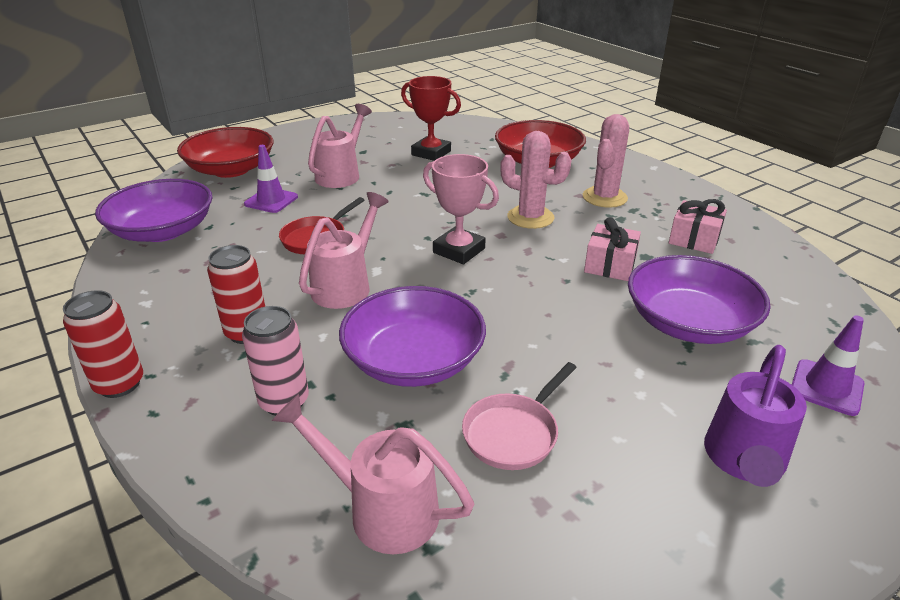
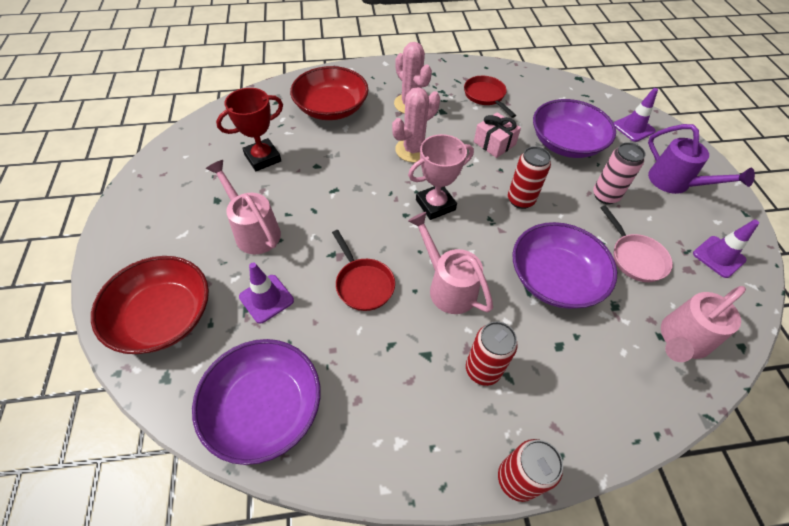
camera: 65 degrees left, 20 degrees up
pink can [242,306,309,416] -> pink can moved to [593,142,646,204]
pink gift [669,199,727,254] -> red pan [464,76,516,118]
none -> red can [508,146,551,209]
none -> purple traffic cone [693,220,759,278]

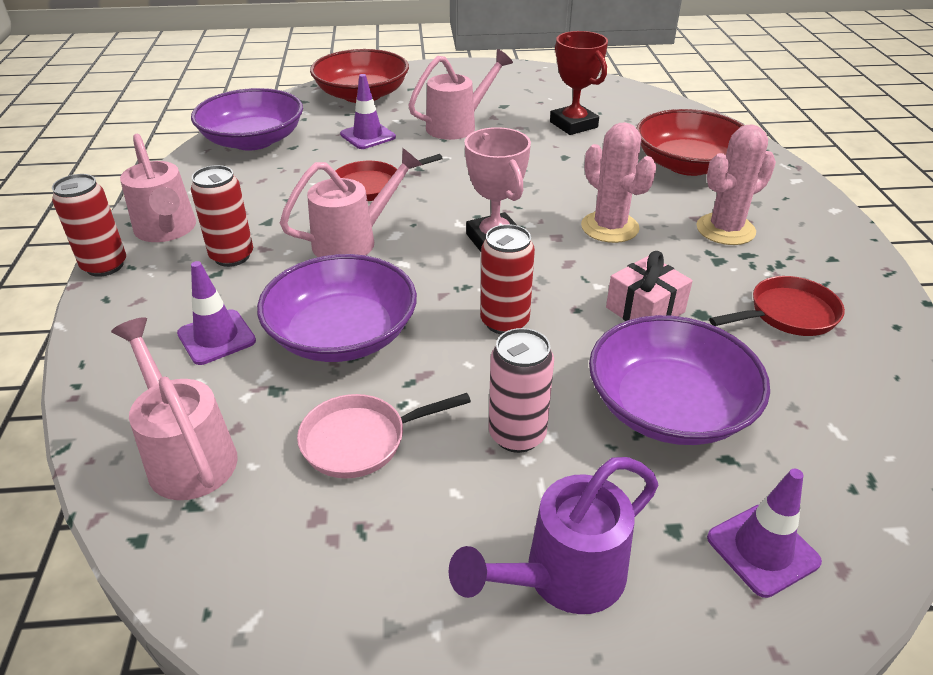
camera: 95 degrees right, 15 degrees down
purple traffic cone [693,220,759,278] -> purple traffic cone moved to [177,261,256,365]
none -> pink watering can [120,134,196,242]

